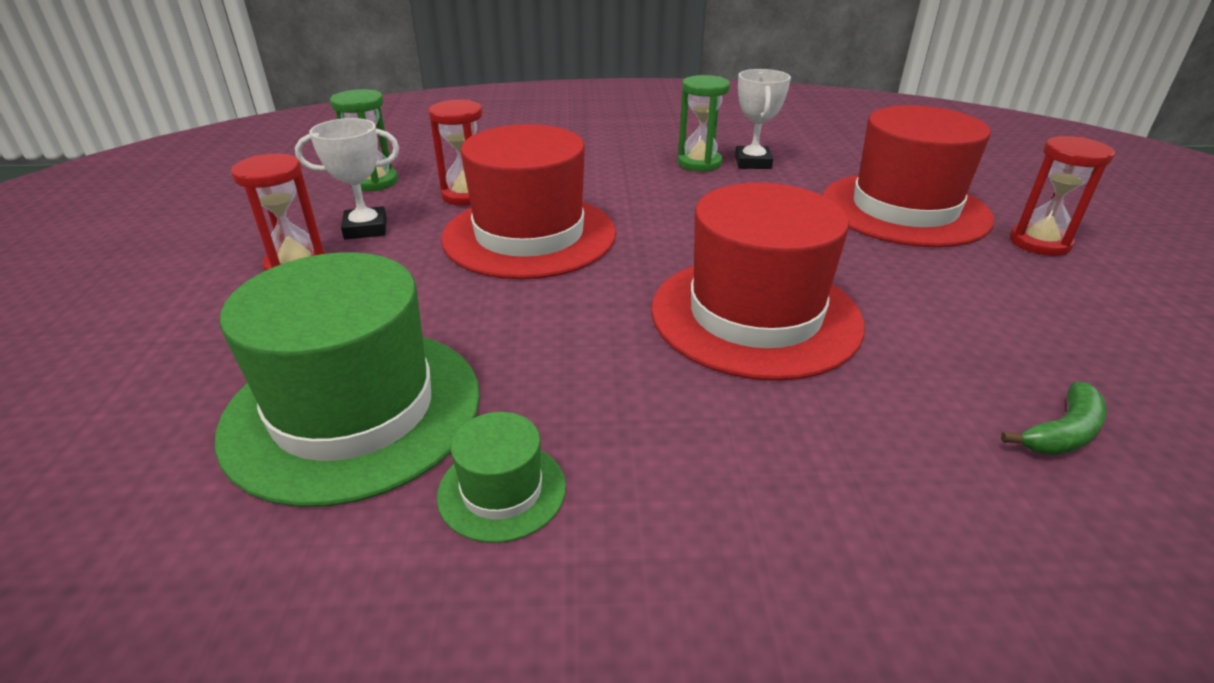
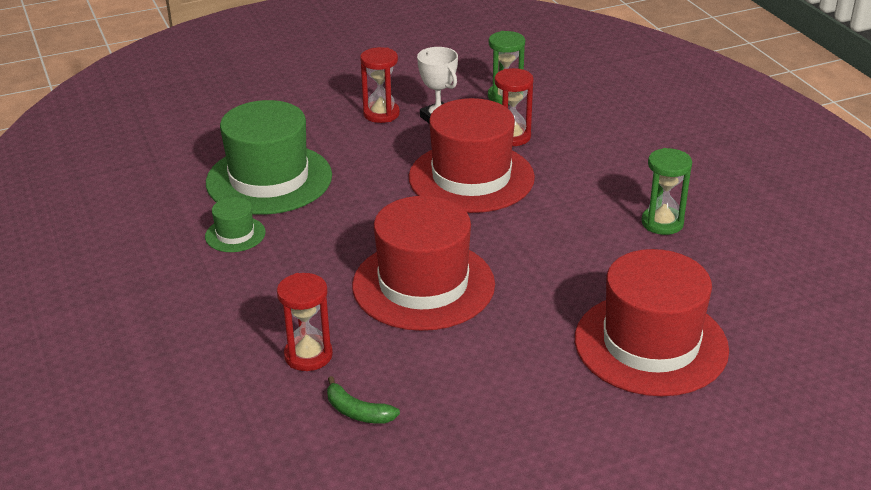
camera: 70 degrees right, 0 degrees up
white trophy [735,69,791,169] -> none
red hourglass [1010,136,1115,256] -> red hourglass moved to [277,273,333,371]

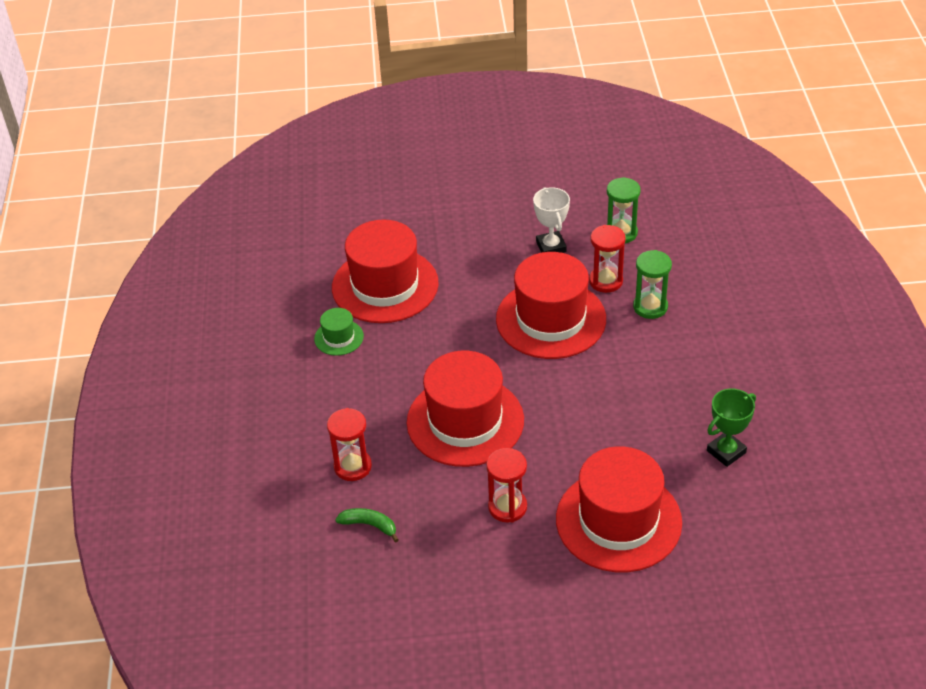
camera: 20 degrees right, 10 degrees up
green hat [206,100,332,215] -> red hat [332,220,439,323]
green banana [327,376,400,424] -> green banana turned 150 degrees clockwise [335,508,399,543]
red hourglass [360,47,400,123] -> red hourglass moved to [486,448,527,523]
green hourglass [641,148,692,235] -> green hourglass moved to [633,250,672,319]
none -> green trophy [707,388,756,467]

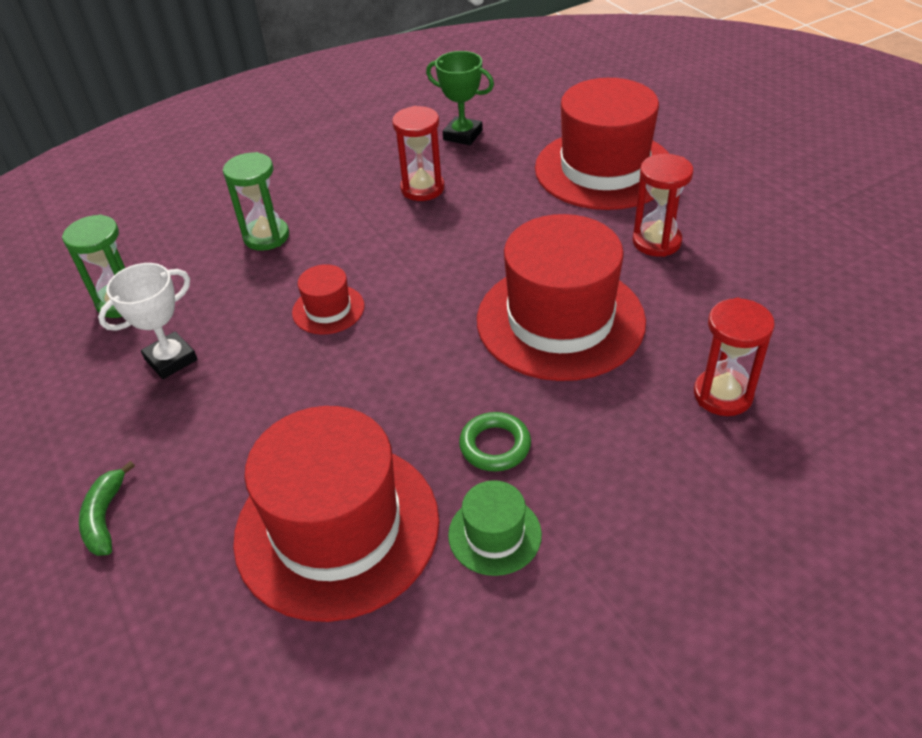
camera: 115 degrees left, 0 degrees up
green banana [335,508,399,543] -> green banana moved to [79,461,135,556]
red hat [496,252,606,359] -> red hat [292,264,365,335], size x0.45
red hourglass [589,225,626,293] -> red hourglass moved to [392,106,445,201]
none -> green ring [459,412,531,472]

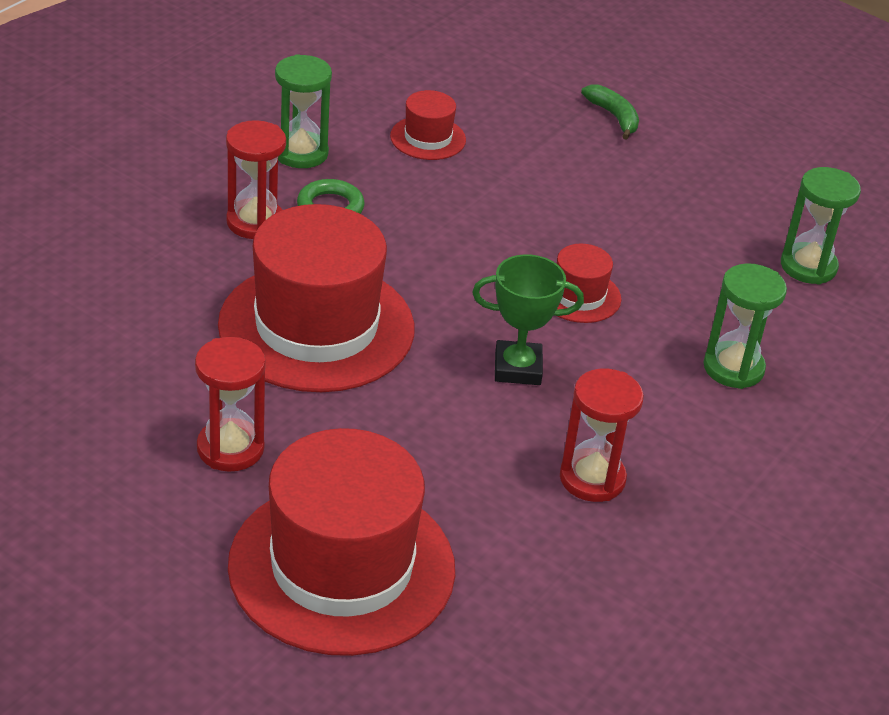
camera: 150 degrees right, 5 degrees down
white trophy [98,263,198,379] -> none
red hat [233,406,439,622] -> red hat [390,90,466,160], size x0.45
green trophy [426,51,494,145] -> green trophy moved to [472,254,584,385]
green hat [448,480,542,576] -> green hourglass [275,54,332,168]
red hourglass [694,297,775,416] -> red hourglass moved to [226,120,286,239]

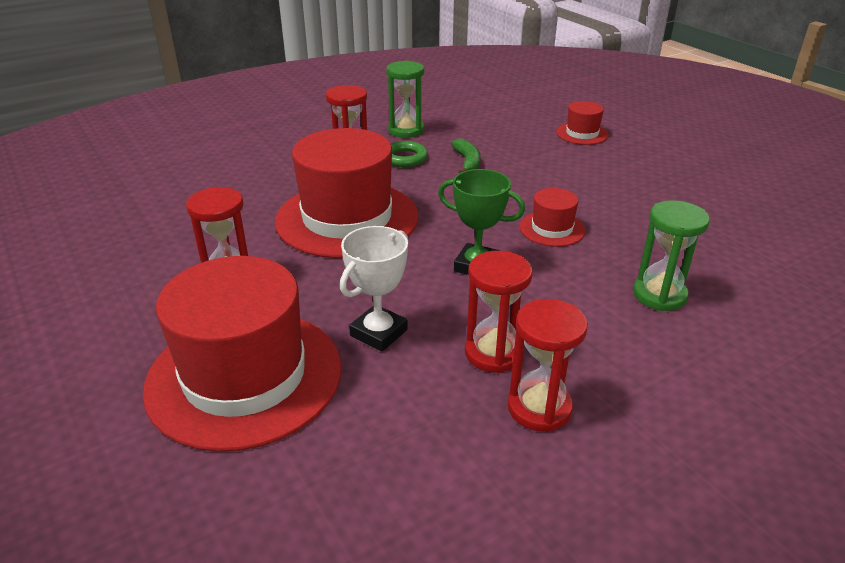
camera: 25 degrees right, 5 degrees down
red hat [390,90,466,160] -> red hat moved to [556,101,609,145]
green banana [581,84,639,140] -> green banana moved to [451,139,481,173]
green hourglass [781,167,861,284] -> none
none -> white trophy [340,226,409,352]
none -> red hourglass [508,299,588,432]

